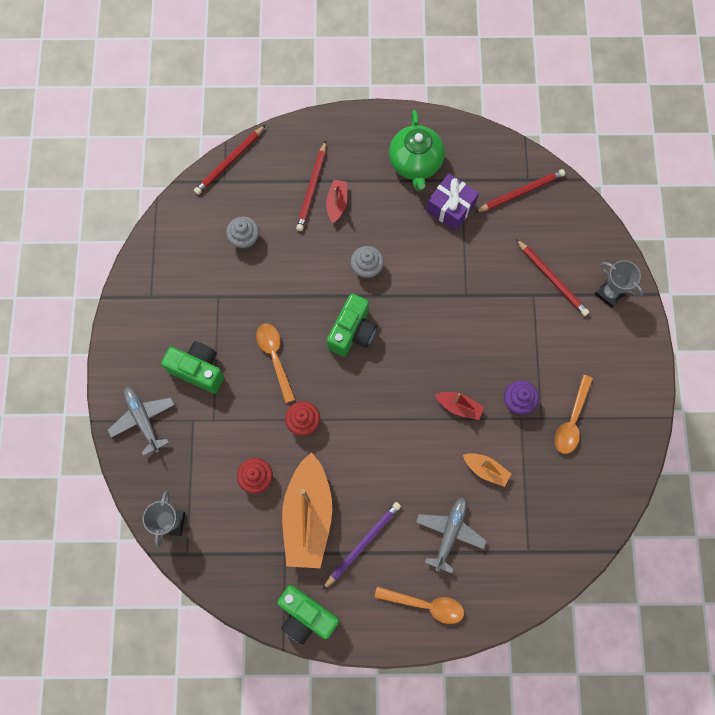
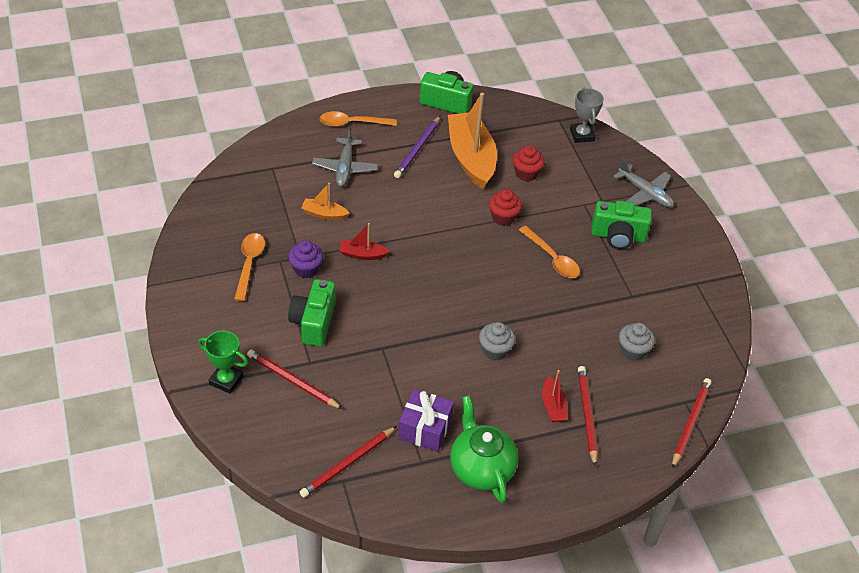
camera: 160 degrees right, 25 degrees down
green camera [327,293,377,357] -> green camera moved to [288,279,335,347]
grey trophy [595,260,643,308] -> green trophy [198,331,248,394]

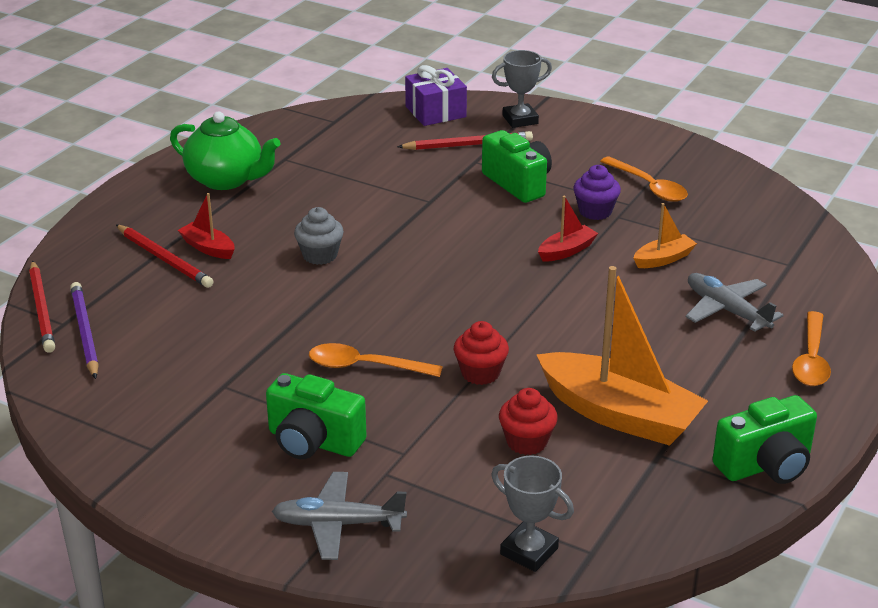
camera: 140 degrees right, 15 degrees down
green trophy [198,331,248,394] -> grey trophy [492,50,552,128]
red pencil [300,426,397,498] -> none
orange spoon [319,111,397,127] -> orange spoon turned 150 degrees clockwise [792,311,831,386]
purple pencil [394,116,440,178] -> purple pencil moved to [70,282,99,379]
purple gift [398,389,454,452] -> purple gift moved to [405,65,467,126]
green camera [591,201,652,249] -> green camera turned 120 degrees counterclockwise [266,373,367,459]
grey cupcake [619,323,655,361] -> none

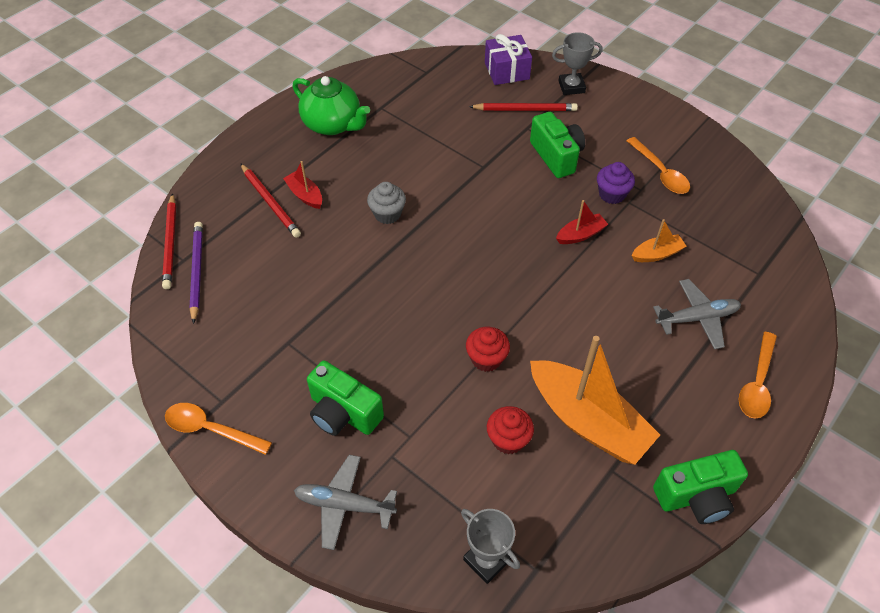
camera: 10 degrees right, 20 degrees up
orange spoon [309,343,443,377] -> orange spoon moved to [165,403,272,455]
grey plane [686,273,784,332] -> grey plane turned 105 degrees clockwise [653,279,741,349]

